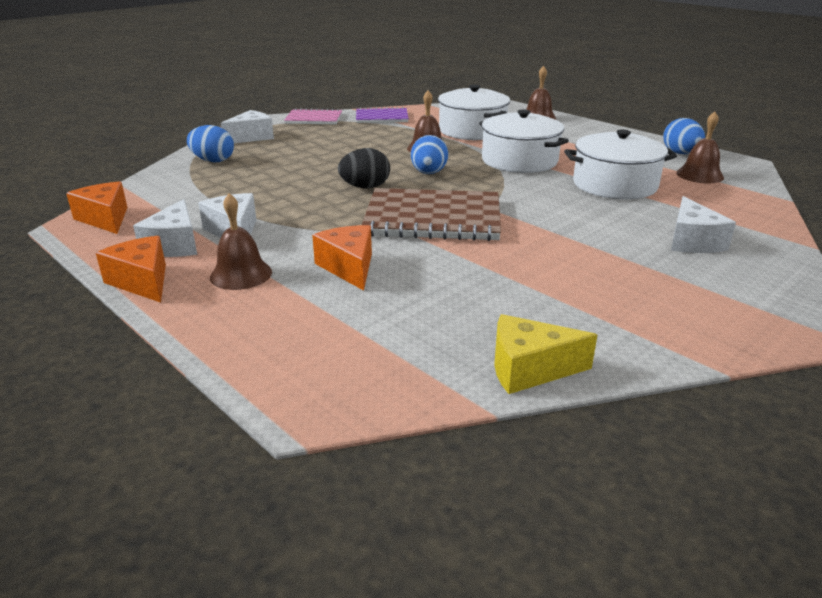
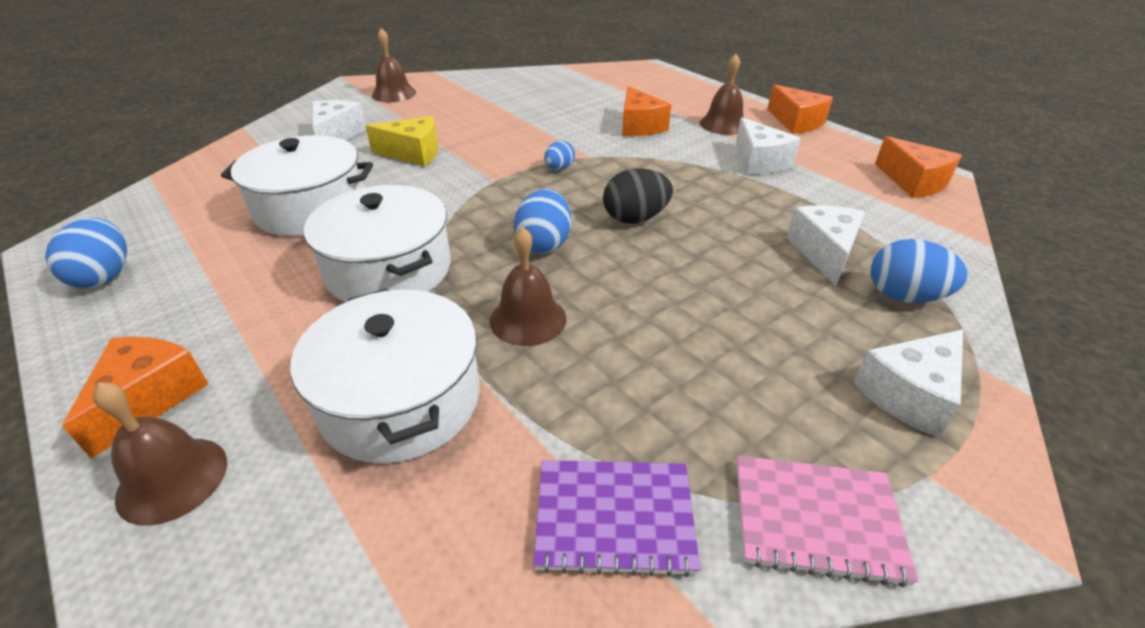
camera: 175 degrees left, 10 degrees up
white cheese [133,199,197,257] -> white cheese moved to [786,205,865,286]
brown notebook [362,188,501,241] -> blue egg [544,141,575,170]
yellow cheese [494,314,597,394] -> yellow cheese moved to [366,116,439,167]
brown bell [676,112,724,183] -> brown bell moved to [372,28,416,102]
none -> orange cheese [62,337,209,459]

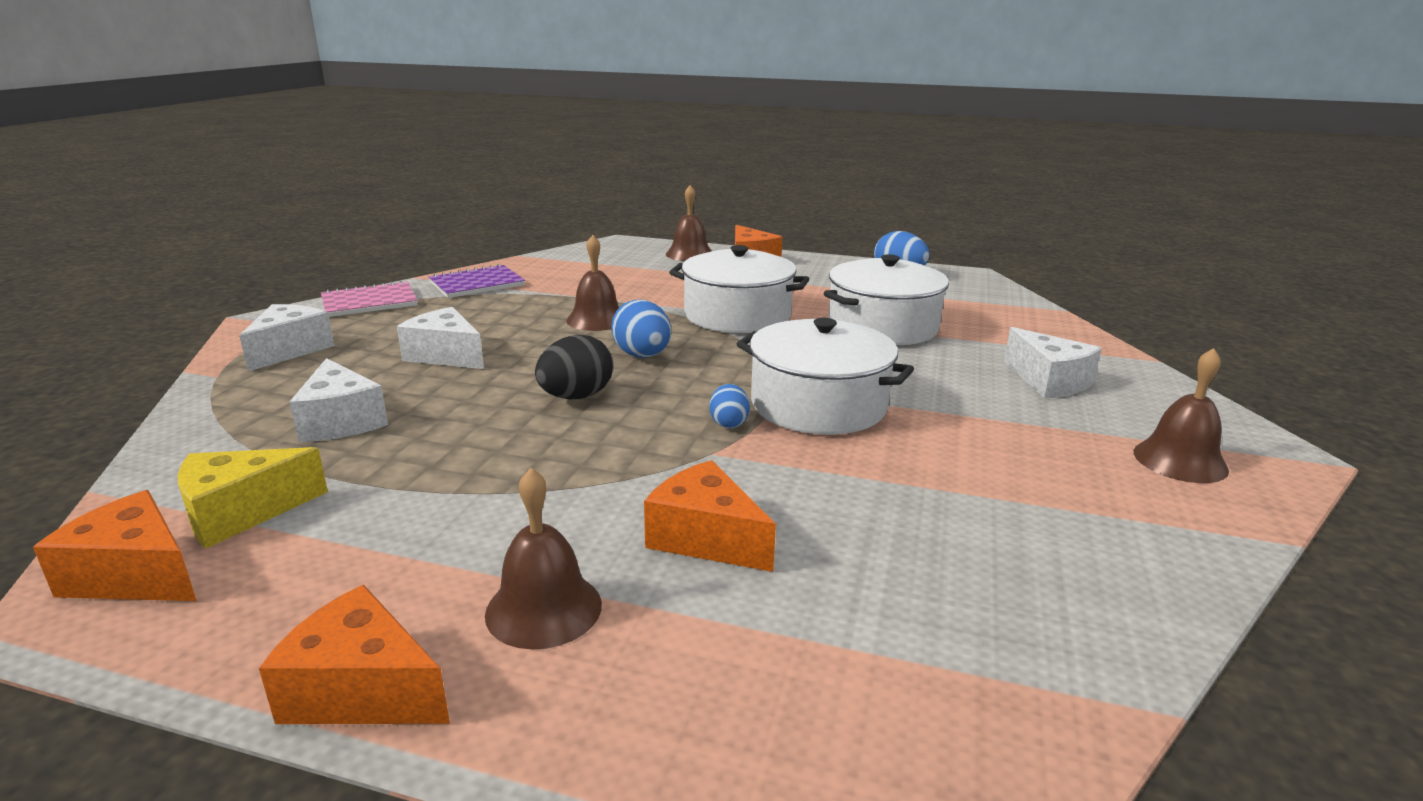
camera: 145 degrees right, 15 degrees down
white pot [291,289,480,464] -> white pot moved to [737,318,914,435]
yellow cheese [366,116,439,167] -> yellow cheese moved to [178,447,328,548]
white cheese [736,117,801,175] -> white cheese moved to [397,307,484,369]
blue egg [871,239,968,303] -> none

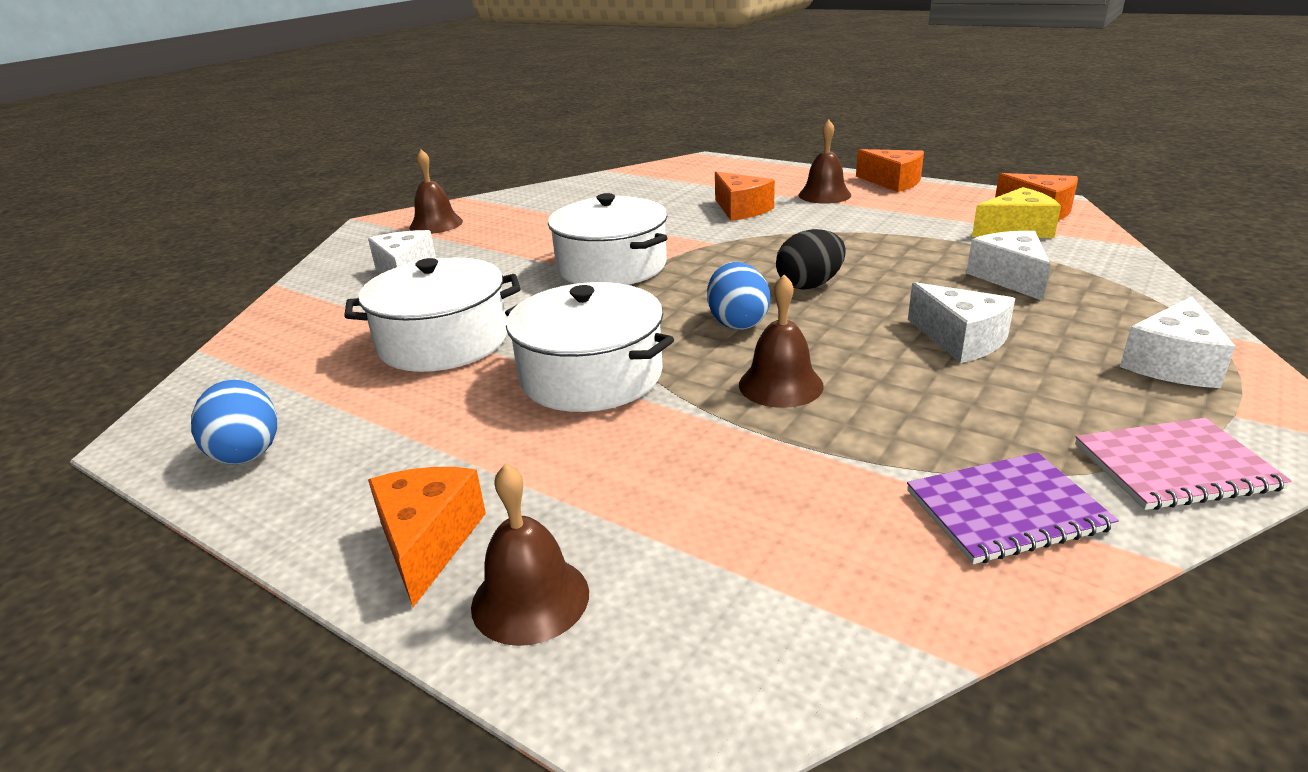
camera: 160 degrees left, 5 degrees up
blue egg [710,384,750,428] -> none

